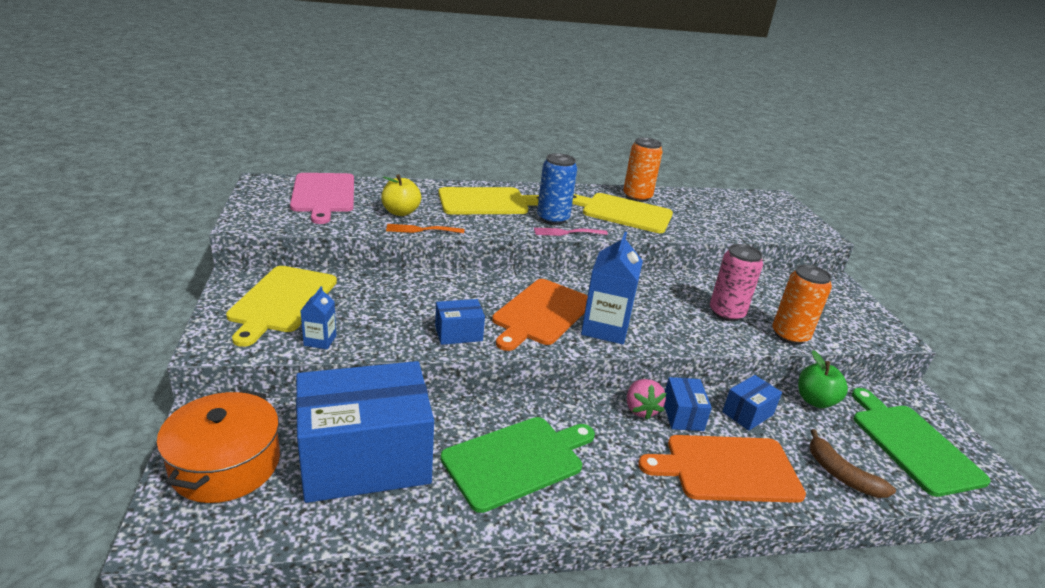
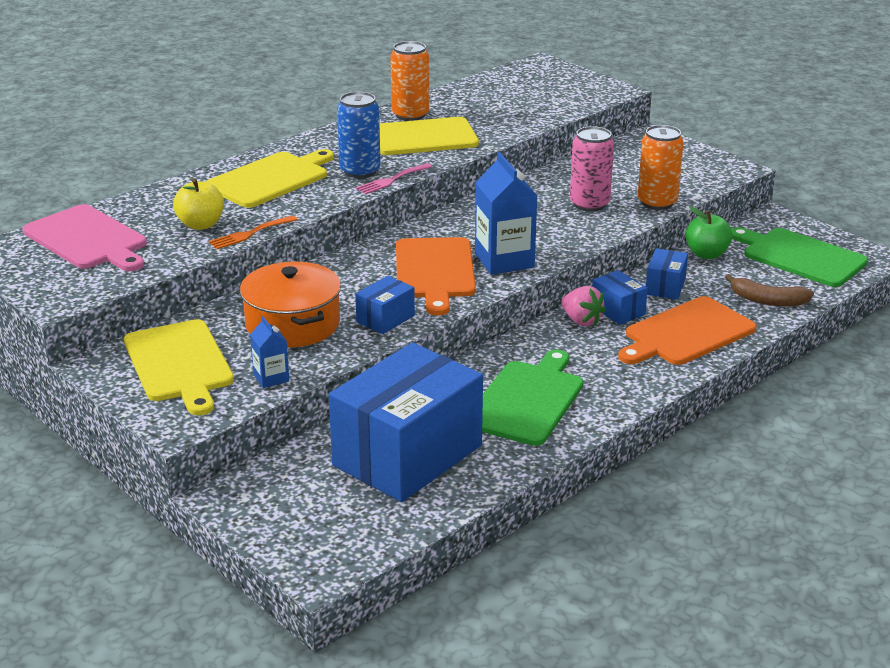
camera: 30 degrees left, 0 degrees up
orange pot [156,390,280,503] -> orange pot moved to [240,262,341,347]

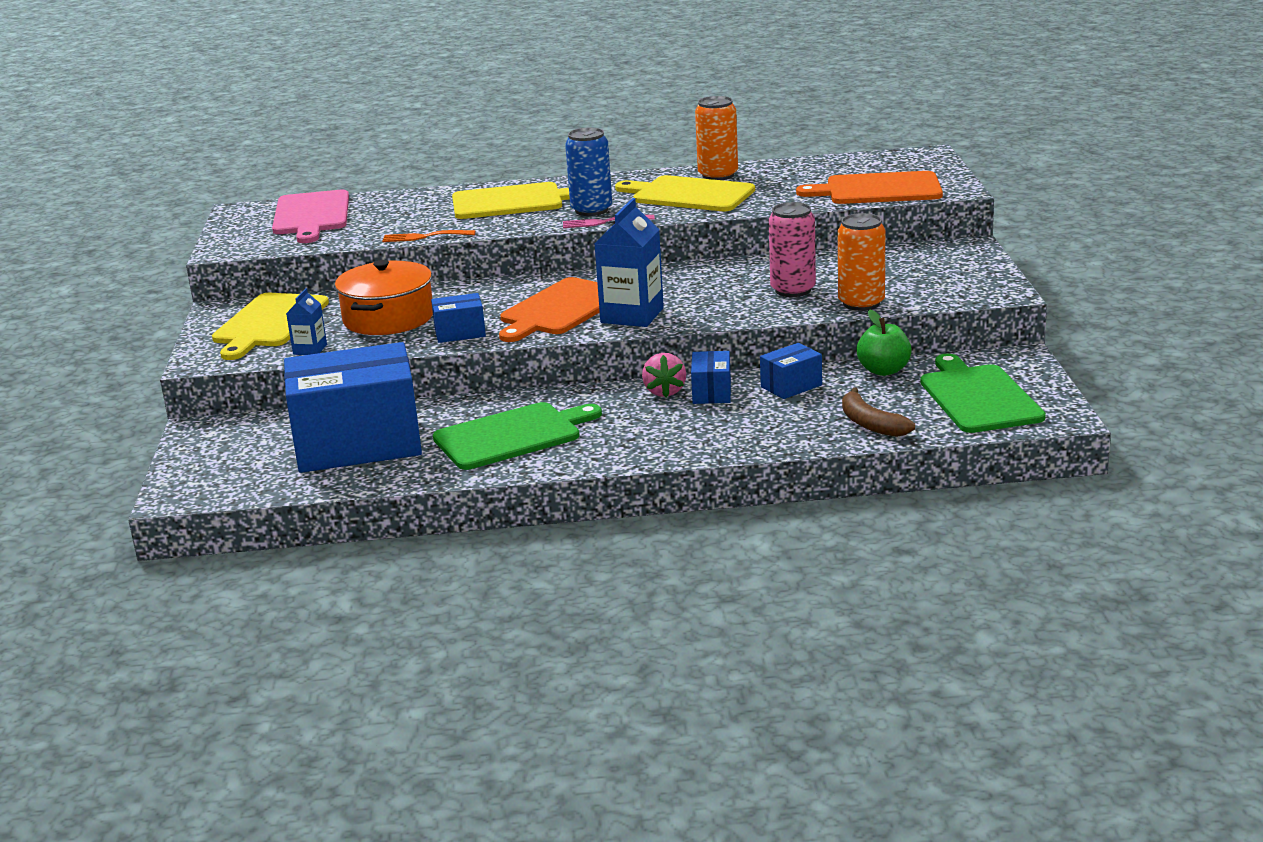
camera: 40 degrees right, 5 degrees down
yellow apple [173,178,224,230] -> none
orange cutting board [618,296,757,365] -> orange cutting board moved to [796,171,943,204]

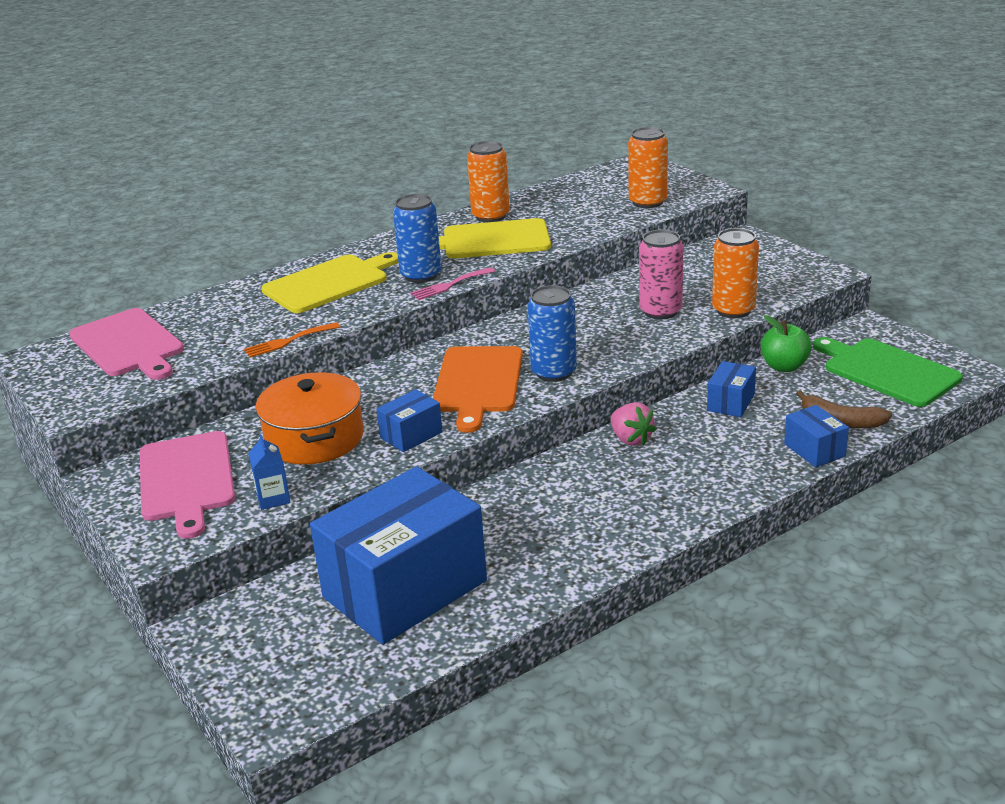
camera: 30 degrees left, 5 degrees up
yellow cutting board [212,293,329,360] -> pink cutting board [140,431,235,539]
green cutting board [433,402,602,470] -> none
blue carton [594,198,664,327] -> blue can [527,285,577,382]
blue box [691,351,731,404] -> blue box moved to [784,405,849,467]
orange cutting board [796,171,943,204] -> orange can [628,127,668,208]

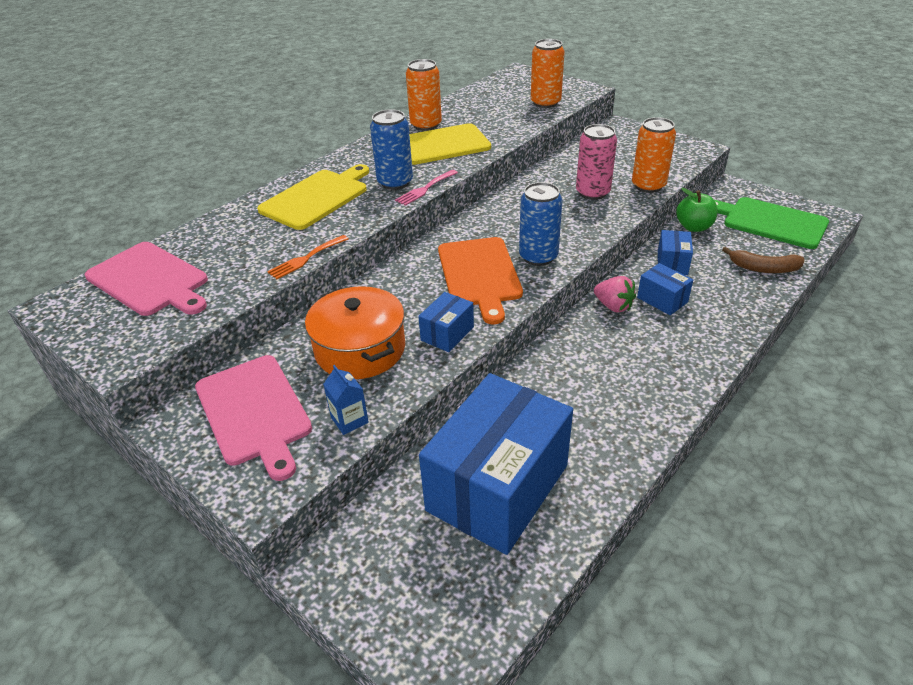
camera: 15 degrees left, 10 degrees up
blue box [784,405,849,467] -> blue box moved to [637,263,693,315]

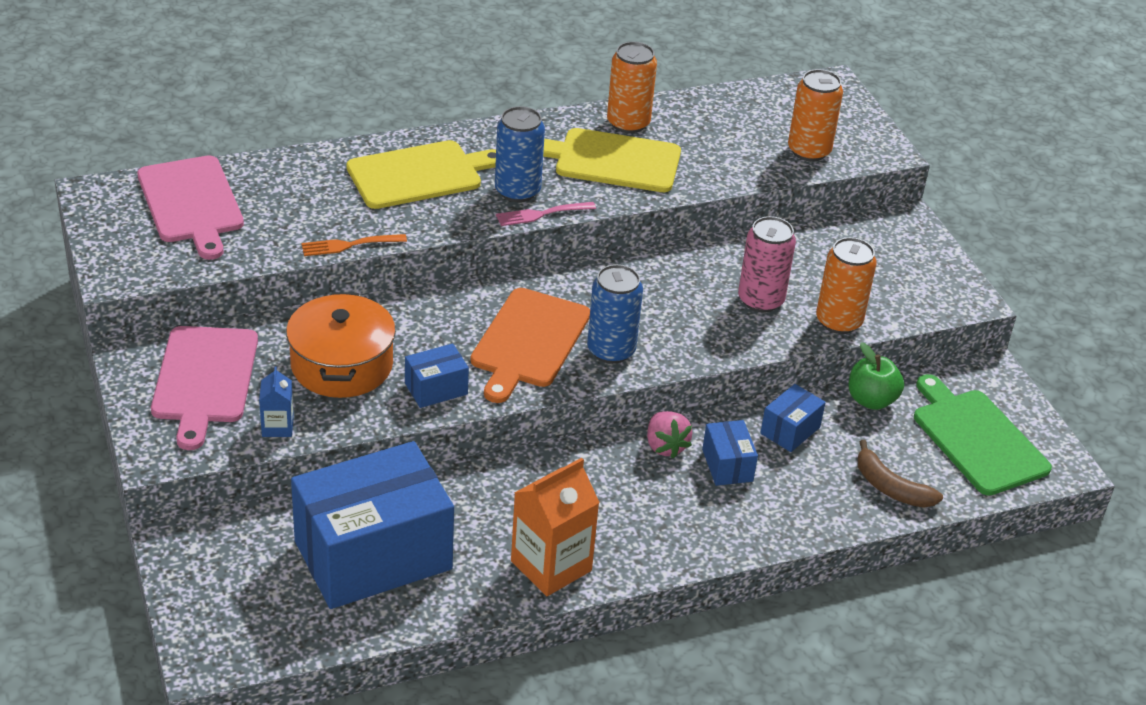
camera: 25 degrees right, 0 degrees up
none -> orange carton [511,458,600,596]

